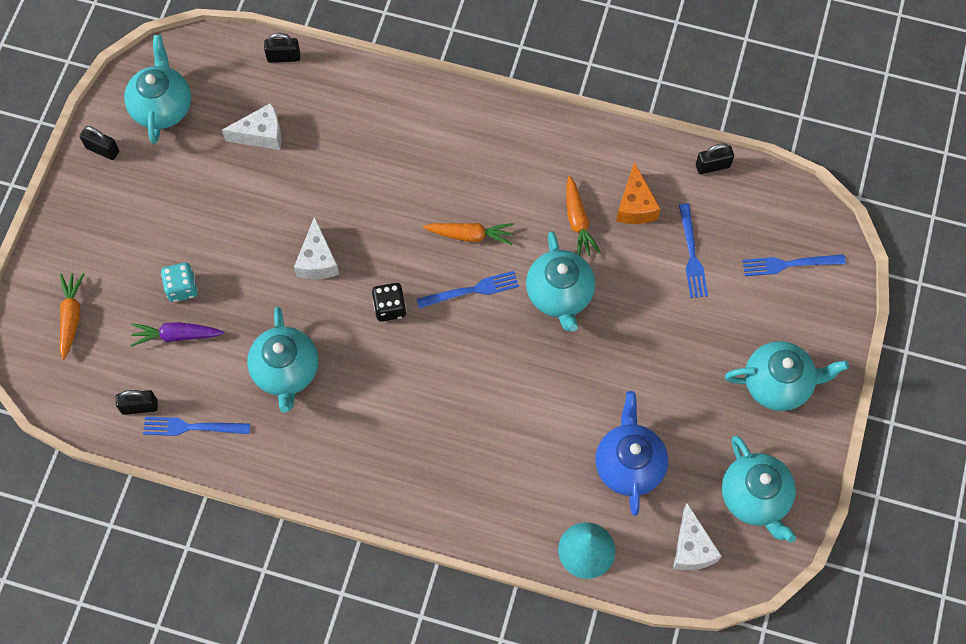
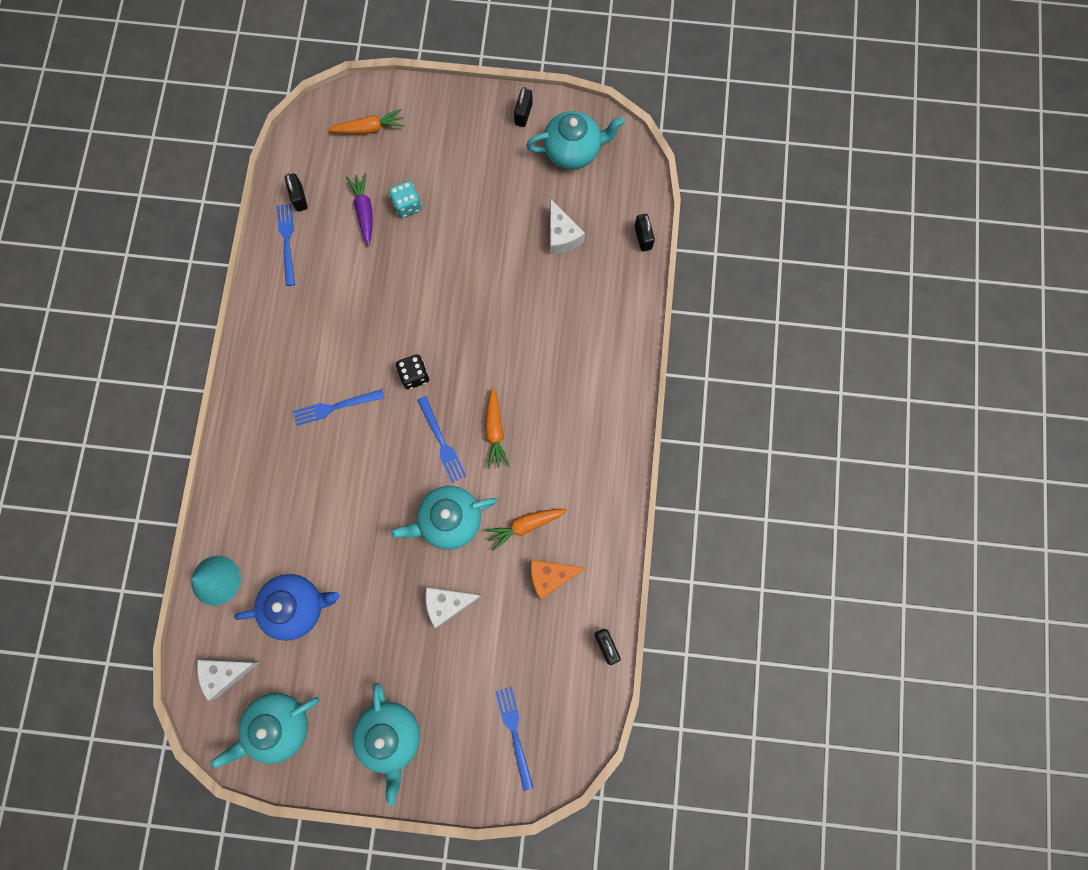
camera: 80 degrees right, 10 degrees up
turquoise teapot [247,307,318,413] -> none
white cheese [294,216,339,279] -> white cheese moved to [426,587,482,628]
blue fork [679,203,708,298] -> blue fork moved to [293,389,384,426]

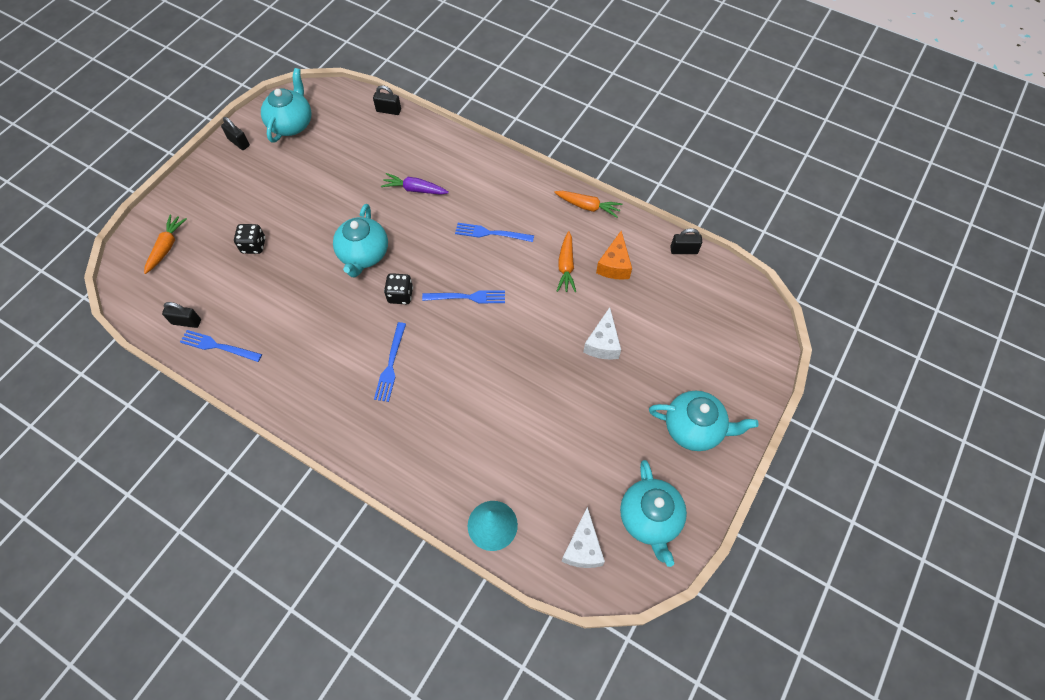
camera: 65 degrees left, 15 degrees down
blue teapot [234,574,340,641] -> none
purple carrot [346,173,373,246] -> purple carrot moved to [381,173,449,195]
turquoise dice [389,181,422,218] -> black dice [234,224,265,254]
turquoise teapot [391,486,497,550] -> turquoise teapot moved to [333,204,388,277]
orange carrot [485,388,510,469] -> orange carrot moved to [554,191,623,218]
blue fork [495,687,534,791] -> blue fork moved to [455,223,534,242]
white cheese [550,199,585,254] -> none

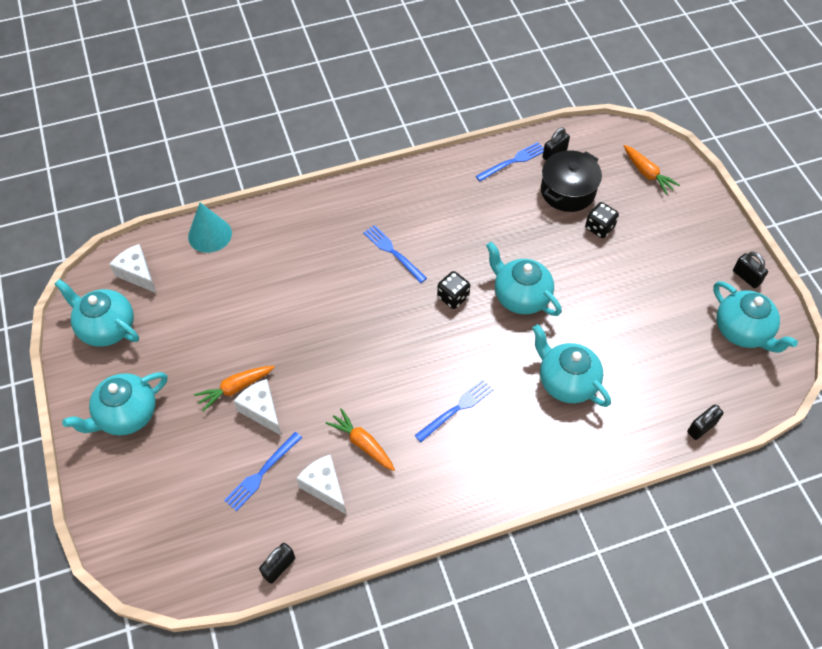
camera: 130 degrees right, 5 degrees down
black padlock [221,117,250,150] -> black padlock turned 60 degrees clockwise [733,252,768,288]
purple carrot [381,173,449,195] -> turquoise teapot [532,324,611,407]
blue fork [422,290,505,304] -> blue fork moved to [224,432,302,511]
orange carrot [554,191,623,218] -> orange carrot moved to [194,366,275,412]
orange cheese [596,231,632,280] -> white cheese [296,454,346,514]
none -> black pot [541,150,602,212]

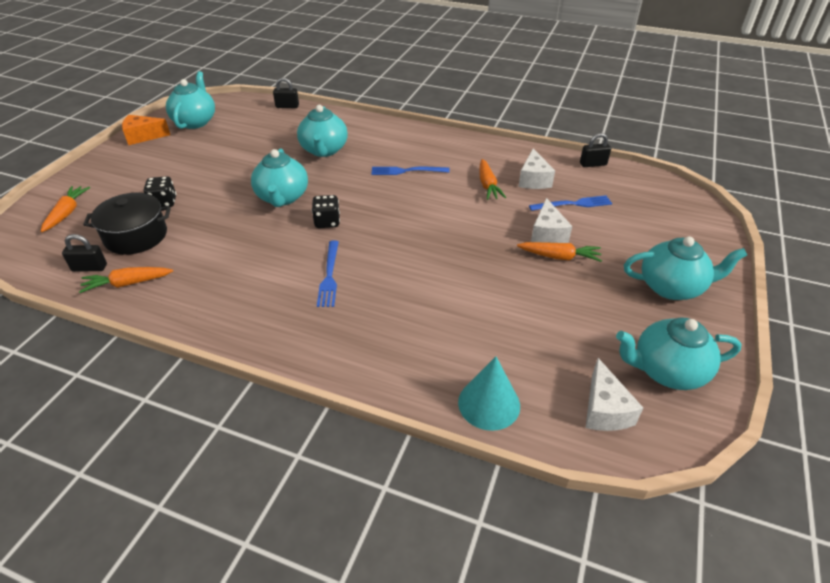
camera: 140 degrees left, 15 degrees down
turquoise teapot [55,279,139,347] -> turquoise teapot turned 105 degrees clockwise [616,317,742,390]
blue fork [476,142,544,181] -> orange carrot [79,267,173,293]
black padlock [733,252,768,288] -> orange cheese [122,115,170,145]

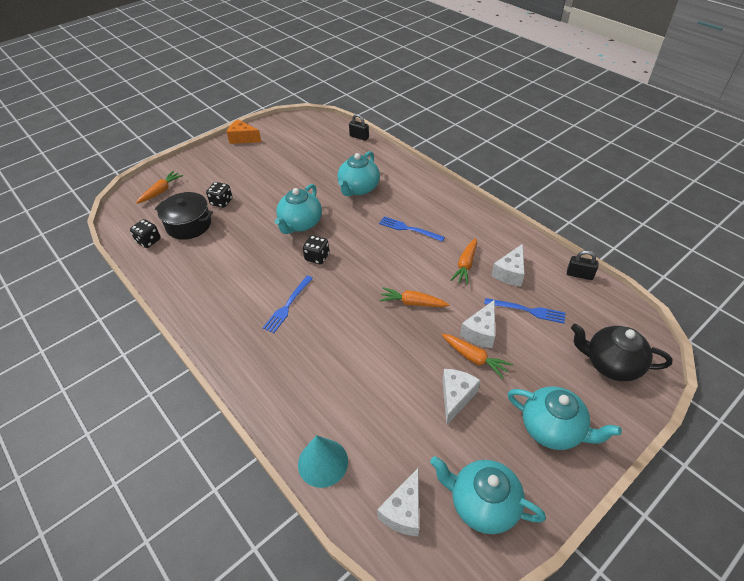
camera: 30 degrees right, 5 degrees up
black padlock [62,234,107,272] -> black dice [130,219,161,248]
orange carrot [79,267,173,293] -> orange carrot moved to [379,287,450,307]
turquoise teapot [166,71,215,129] -> none
none -> white cheese [443,369,481,426]
none -> black teapot [571,324,673,381]

